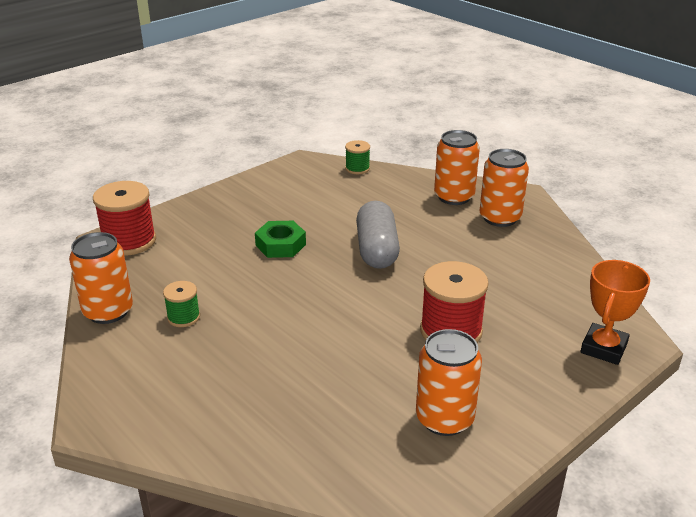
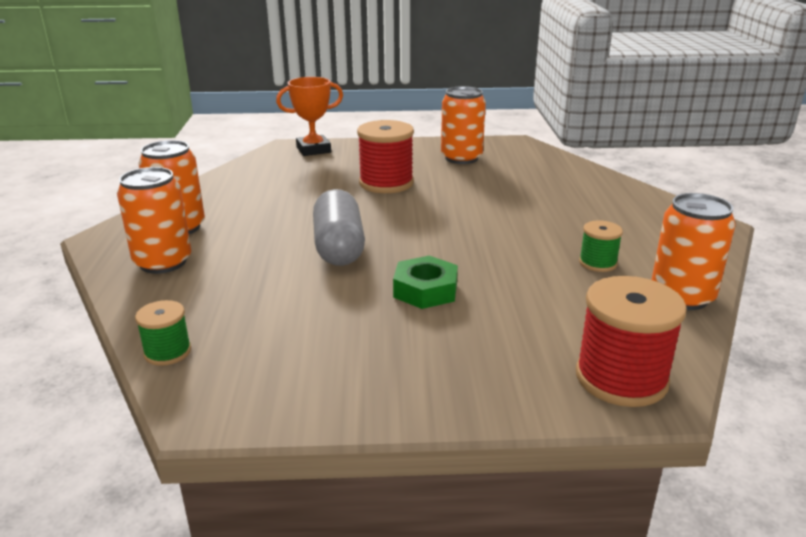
camera: 140 degrees left, 5 degrees down
grey capsule [356,201,400,269] -> grey capsule turned 45 degrees counterclockwise [313,189,365,266]

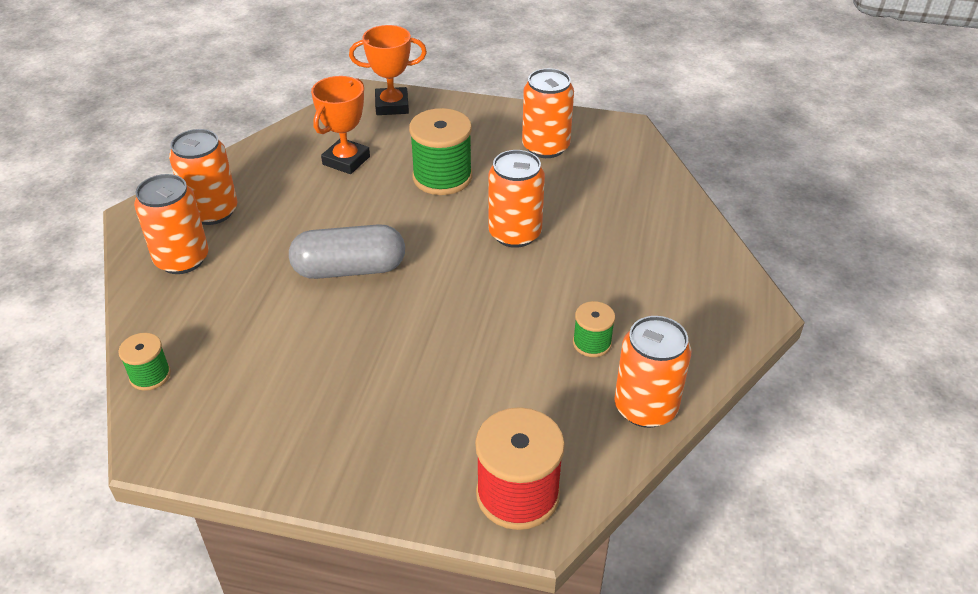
camera: 15 degrees right, 15 degrees up
grey capsule [313,189,365,266] -> grey capsule turned 75 degrees clockwise [289,224,405,279]
red spool [357,120,414,193] -> green spool [409,108,472,195]
green nut [393,255,458,309] -> none
none -> orange trophy [311,76,370,174]
none -> orange can [488,150,545,248]

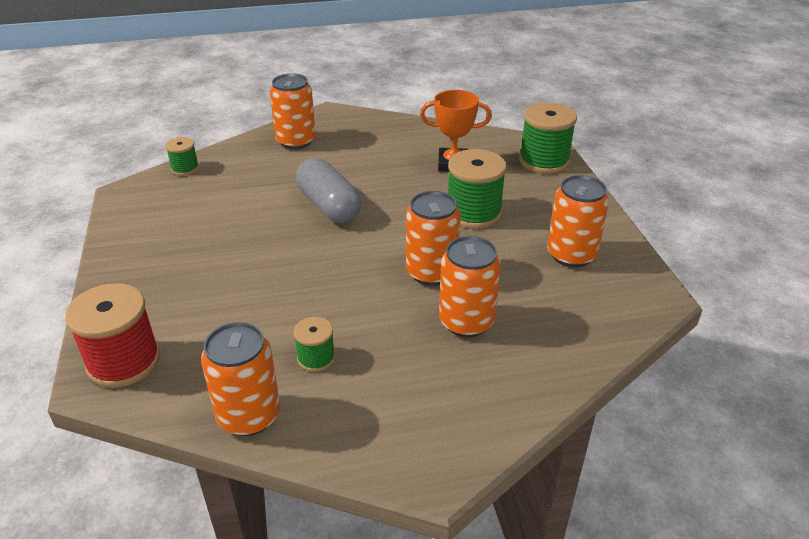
camera: 65 degrees right, 5 degrees down
orange can [169,129,237,225] -> orange can moved to [439,236,501,337]
orange trophy [349,25,427,115] -> green spool [519,102,577,174]

